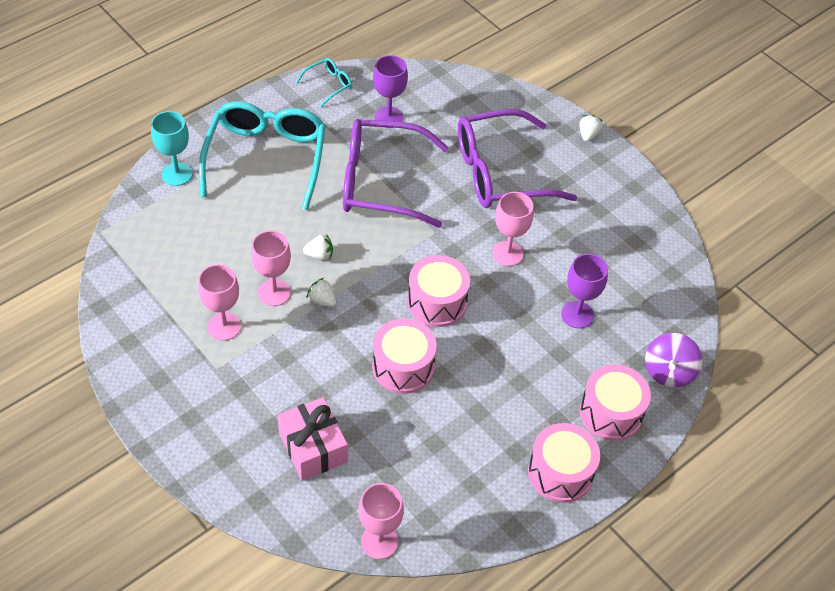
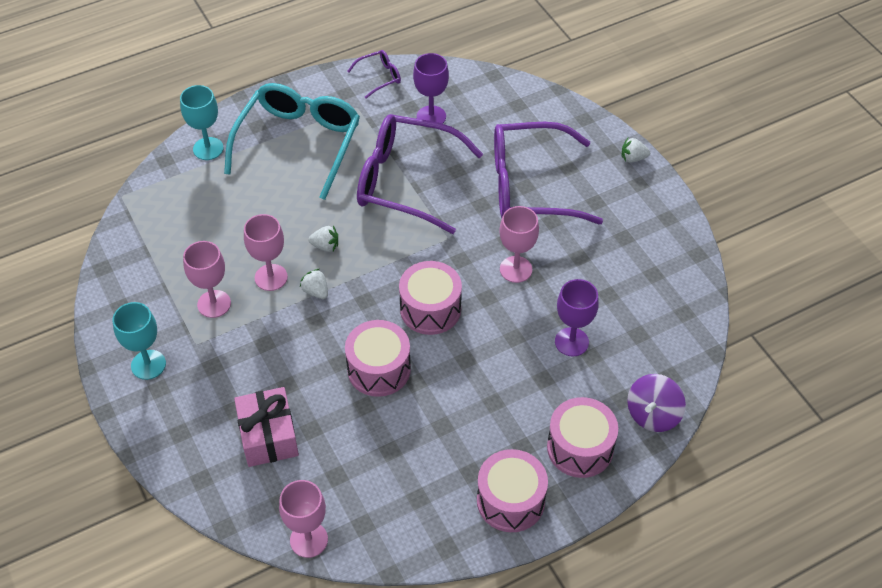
camera: 15 degrees right, 0 degrees up
turquoise glasses [296,58,352,107] -> purple glasses [347,50,401,99]
white strawberry [579,115,603,142] -> white strawberry turned 120 degrees counterclockwise [622,138,650,163]
none -> turquoise goblet [113,302,166,380]

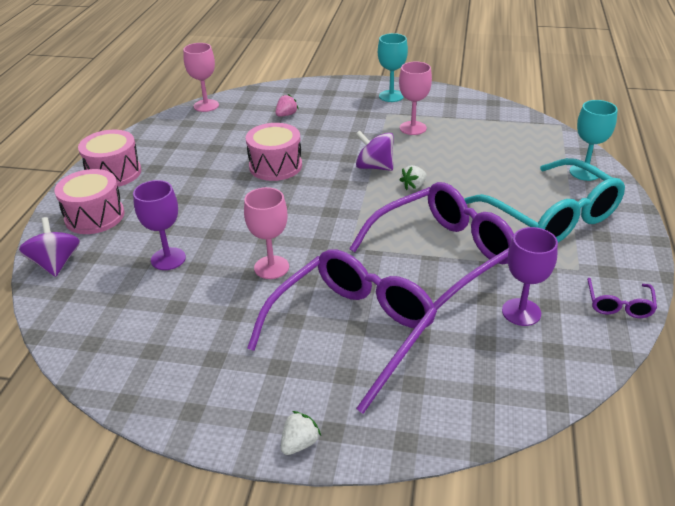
camera: 130 degrees right, 15 degrees down
pink gift [234,387,299,467] -> pink strawberry [276,94,299,117]
pink goblet [244,214,288,291] -> none
white strawberry [300,269,328,299] -> purple spinning top [356,130,394,171]
pink drum [399,261,462,335] -> none

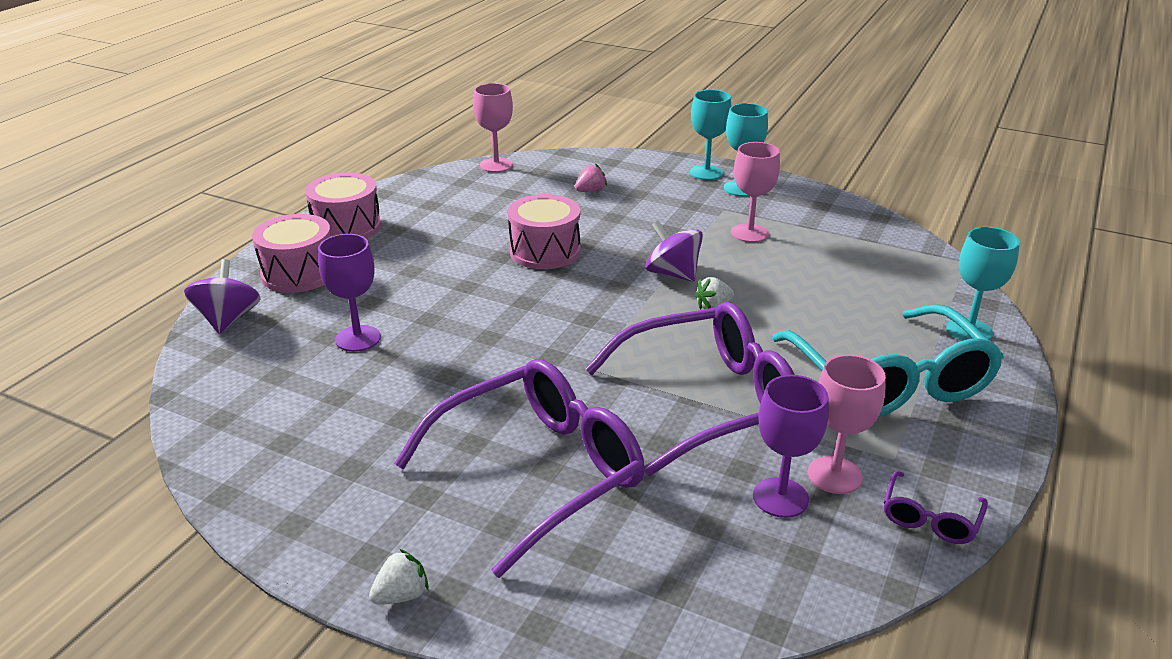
camera: 15 degrees right, 5 degrees down
pink goblet [244,187,289,279] -> pink goblet moved to [808,355,886,494]
none -> turquoise goblet [690,90,731,180]

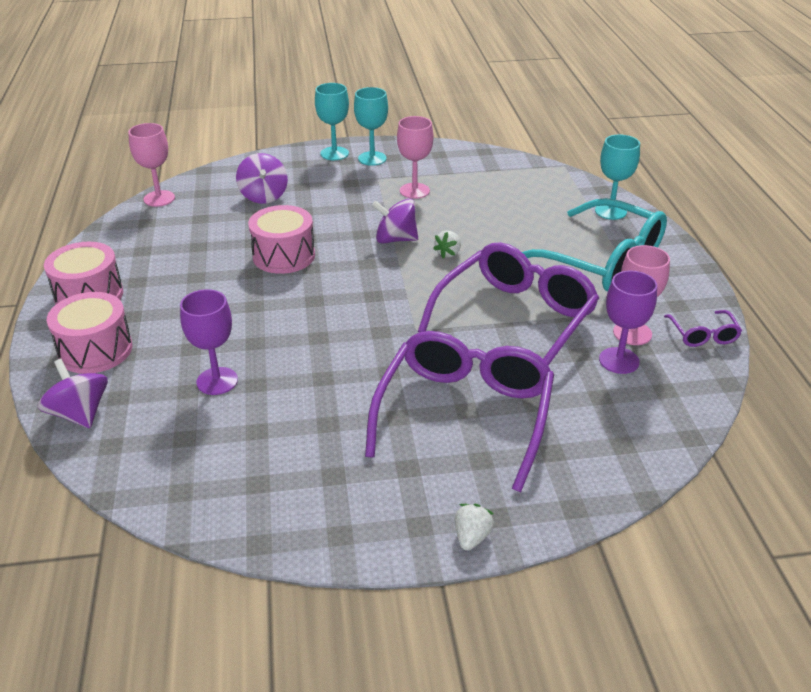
camera: 35 degrees left, 5 degrees up
pink strawberry [575,164,607,192] -> purple spinning top [236,153,288,204]

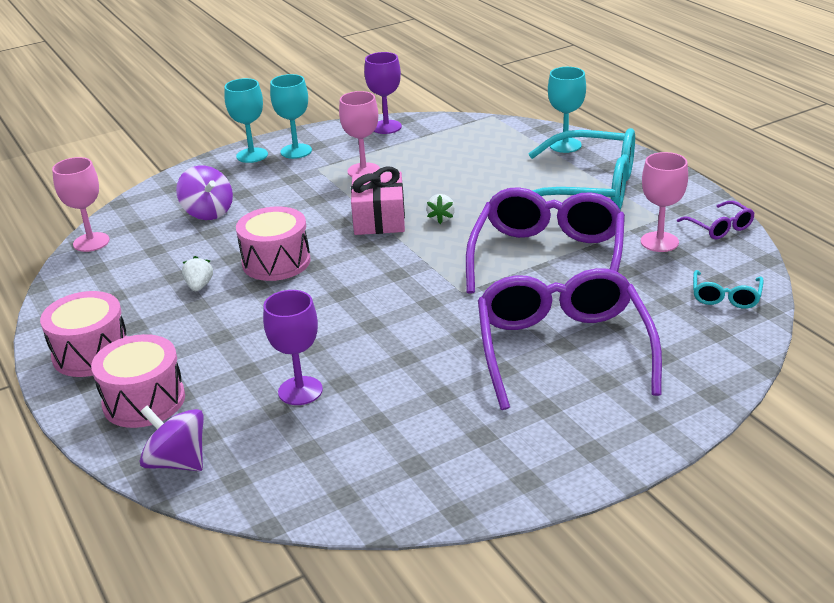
camera: 20 degrees left, 5 degrees down
purple spinning top [372,199,418,244] -> pink gift [351,167,405,235]
white strawberry [455,504,494,551] -> white strawberry moved to [182,256,213,291]
purple goblet [599,270,657,374] -> purple goblet moved to [364,52,402,134]
none -> turquoise glasses [693,270,764,309]

